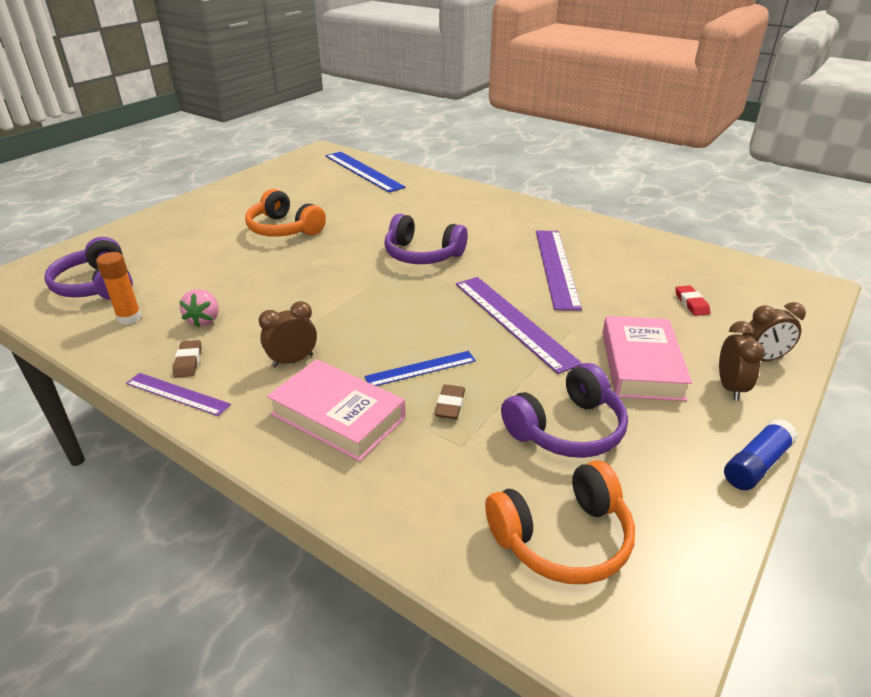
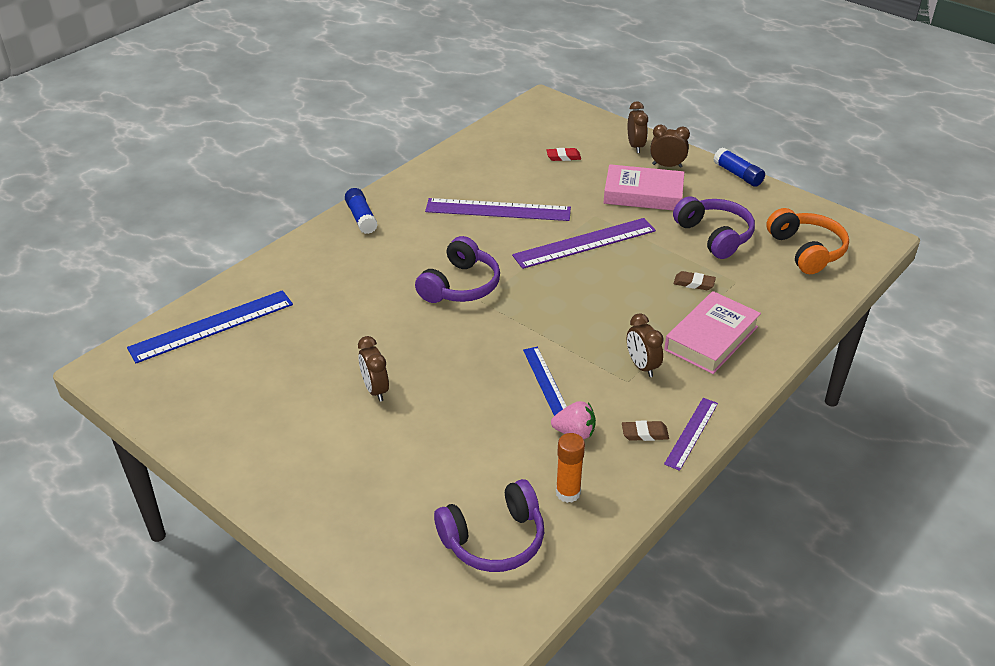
camera: 85 degrees left, 5 degrees up
orange headphones [245,189,326,237] -> brown clock [358,336,389,401]
blue ruler [364,351,476,386] -> blue ruler moved to [523,347,567,416]
none -> blue glue stick [345,188,378,234]

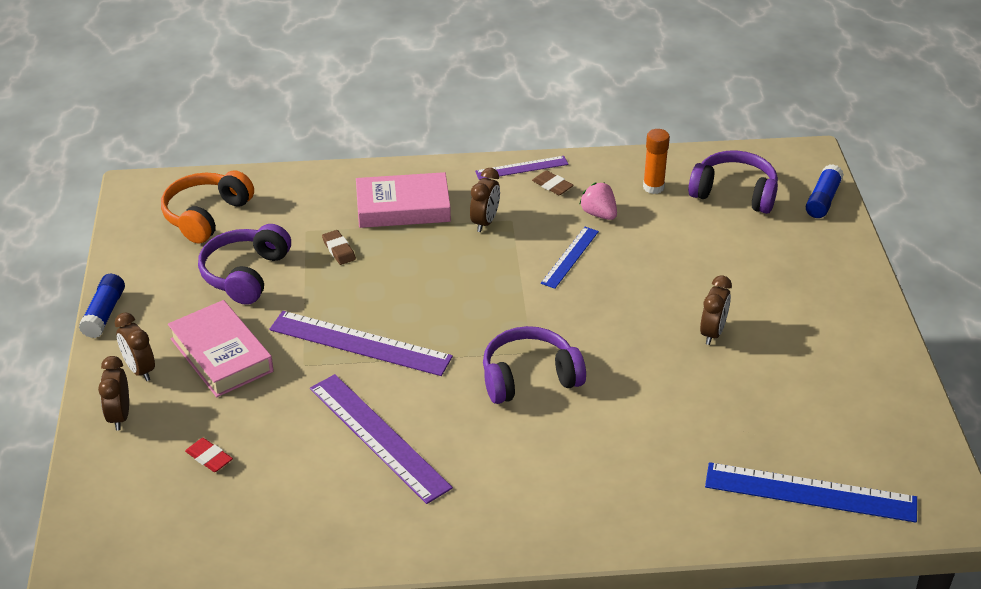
camera: 135 degrees left, 0 degrees up
blue glue stick [345,188,378,234] -> blue glue stick moved to [806,164,844,218]
brown clock [628,101,648,153] -> brown clock turned 45 degrees counterclockwise [98,356,129,431]

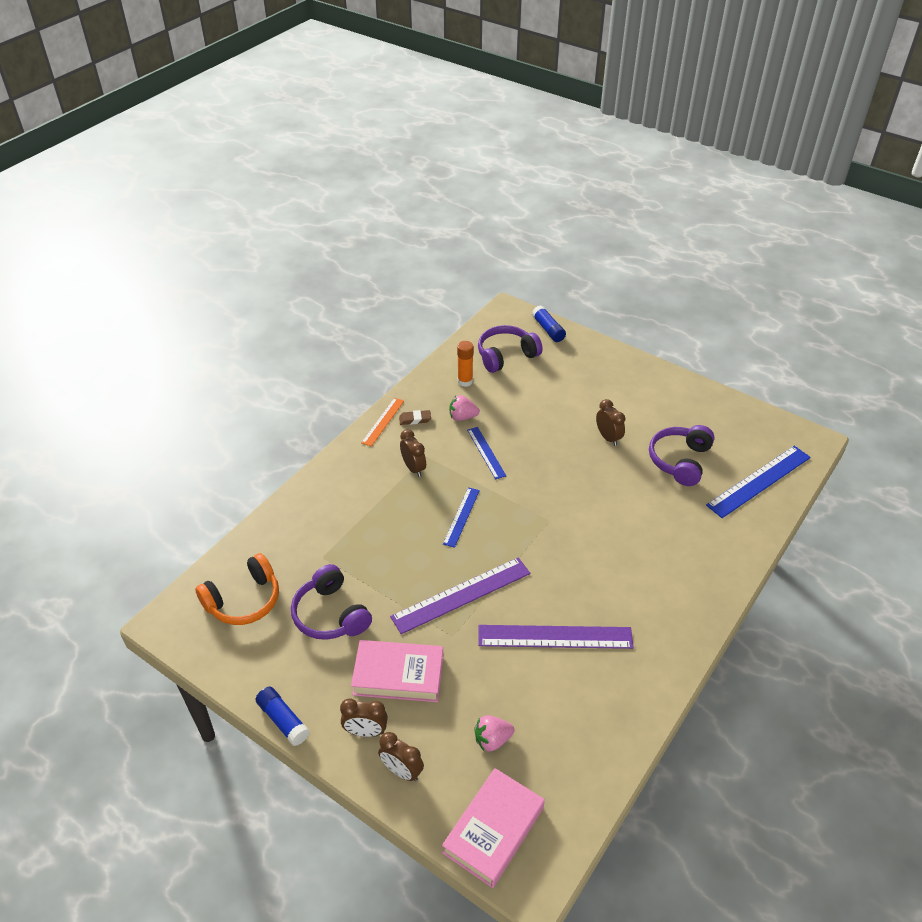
camera: 50 degrees left, 5 degrees up
orange headphones [161,170,254,244] -> orange headphones turned 105 degrees counterclockwise [195,553,279,625]
red eraser [185,438,233,472] -> pink strawberry [474,715,515,752]
brown eraser [322,230,356,265] -> none
pink book [356,172,451,228] -> pink book moved to [442,768,545,888]
purple ruler [475,156,568,180] -> orange ruler [361,398,404,446]
purple headphones [483,326,586,404] -> purple headphones moved to [649,425,715,486]
none -> blue ruler [443,487,480,548]

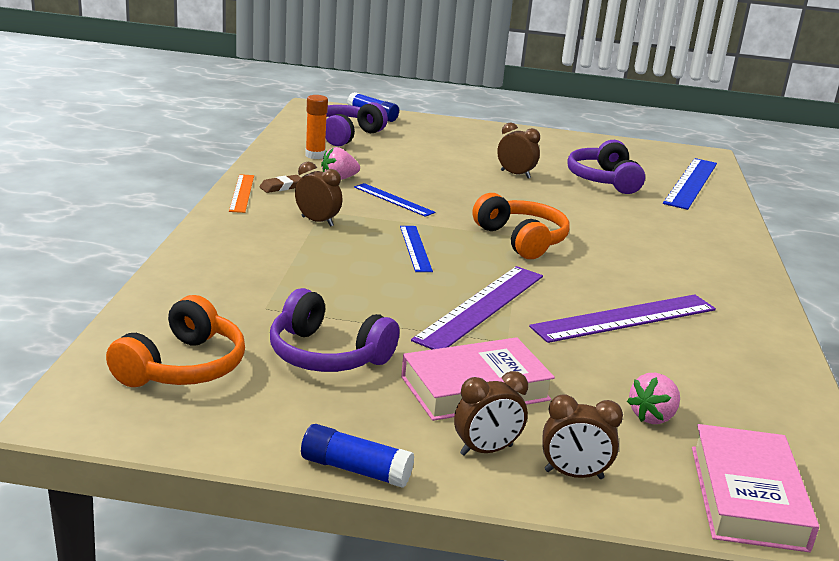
camera: 30 degrees left, 20 degrees down
none -> orange headphones [472,193,569,259]

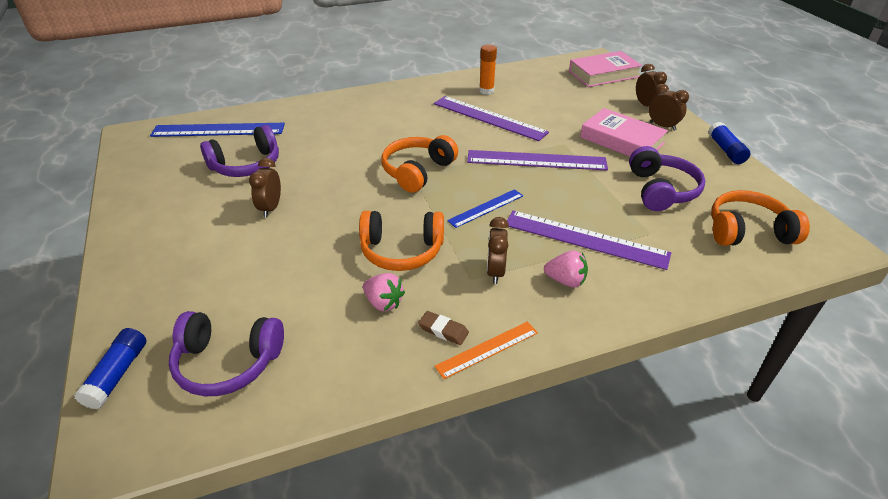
camera: 115 degrees left, 15 degrees up
orange glue stick [305,95,328,159] -> orange glue stick moved to [479,44,497,94]
blue ruler [354,183,435,217] -> orange headphones [359,211,444,271]
pink strawberry [627,373,680,424] -> pink strawberry moved to [544,250,588,287]
none -> purple ruler [507,211,671,270]

